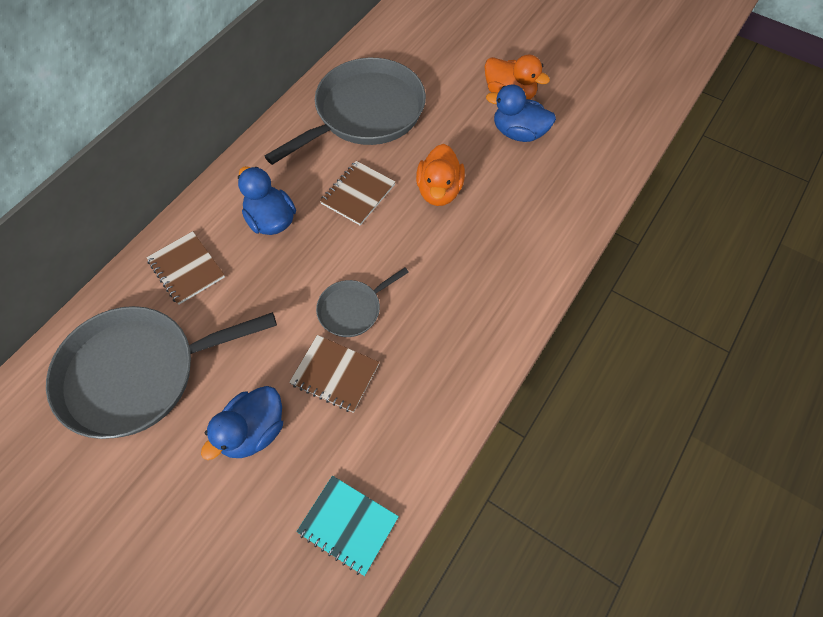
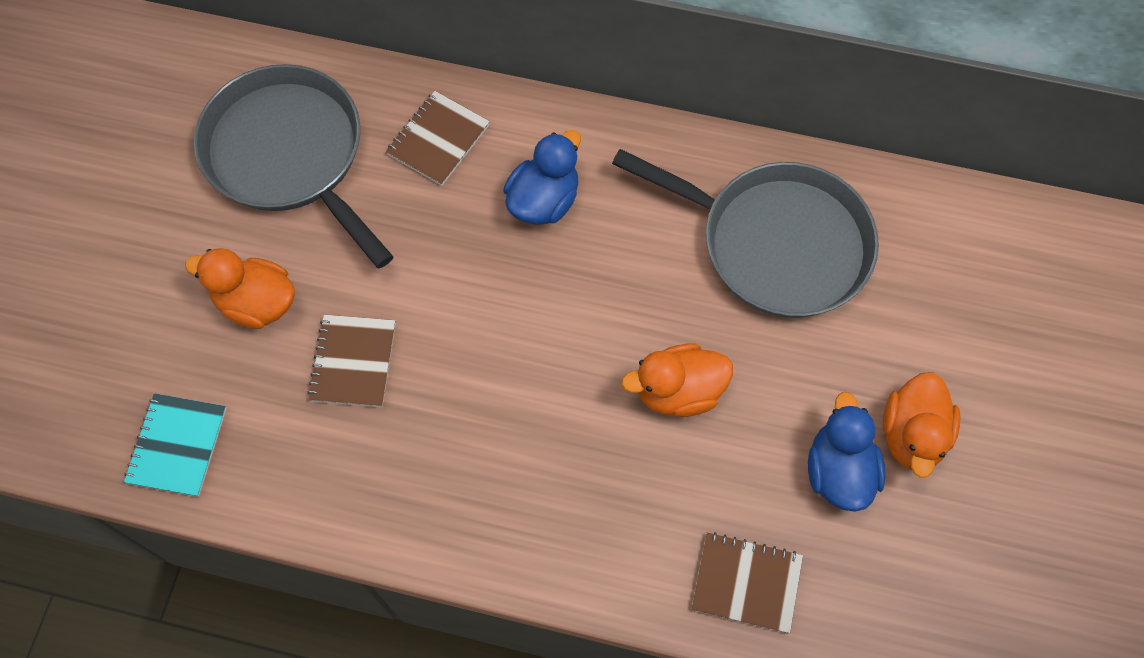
camera: 70 degrees right, 5 degrees up
blue duck [201,386,283,460] -> orange duck [185,248,295,329]
grey pan [316,268,409,337] -> none
brown notebook [320,161,396,225] -> brown notebook moved to [691,532,803,633]

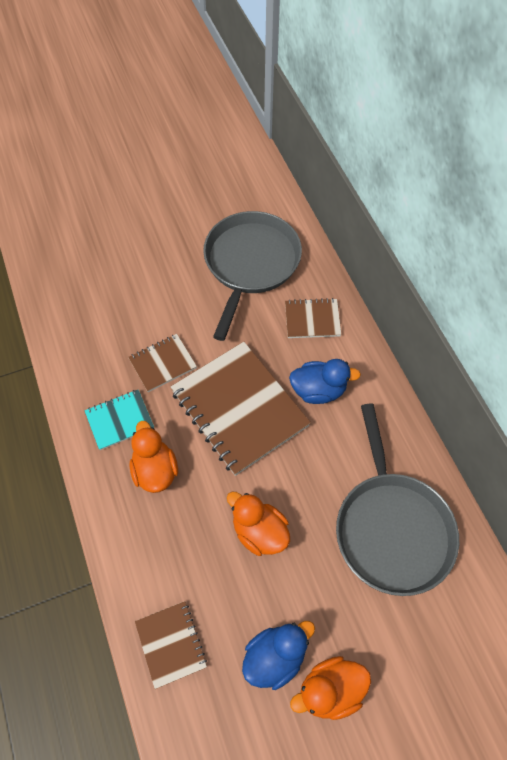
camera: 55 degrees right, 5 degrees down
turquoise notebook [124,393,226,497] -> turquoise notebook moved to [84,390,154,450]
orange duck [185,248,295,329] -> orange duck moved to [130,421,178,493]
none -> brown notebook [170,342,311,476]

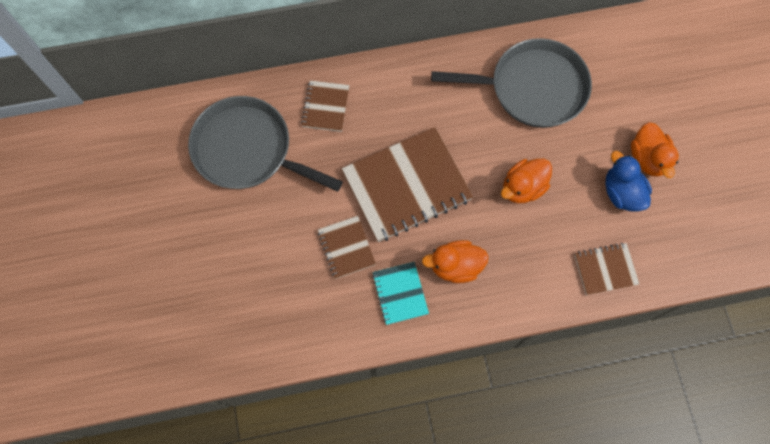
camera: 80 degrees left, 10 degrees up
blue duck [289,359,361,404] -> none

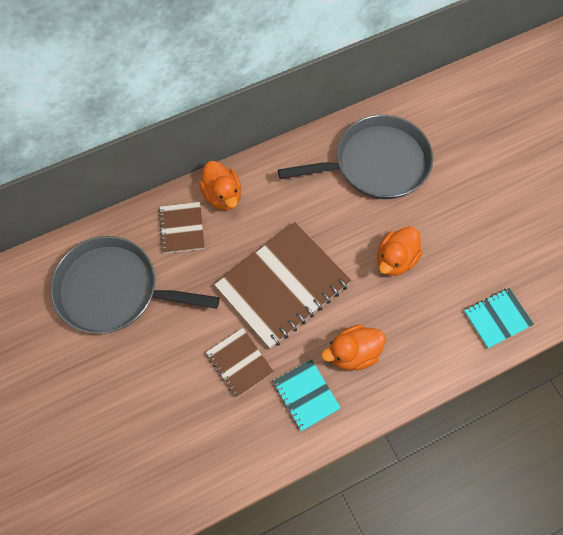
camera: 15 degrees left, 5 degrees down
brown notebook [574,243,639,295] -> turquoise notebook [464,288,534,349]
blue duck [605,151,652,212] -> none
orange duck [631,122,679,178] -> orange duck moved to [199,161,241,211]

